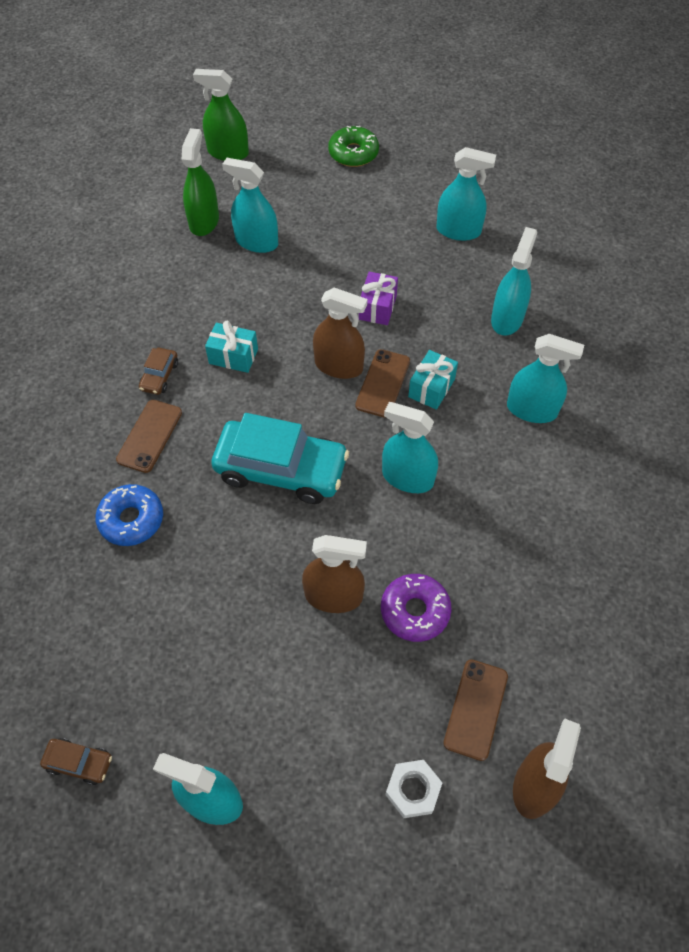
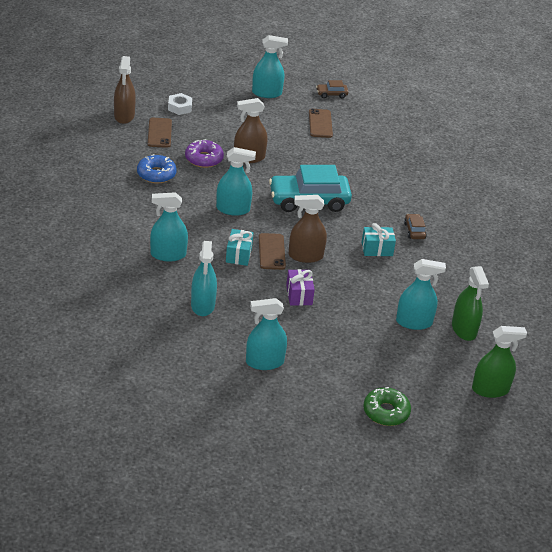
camera: 155 degrees right, 20 degrees down
blue donut [95,484,163,546] -> blue donut moved to [137,154,177,184]
brown phone [116,400,182,473] -> brown phone moved to [309,109,333,138]

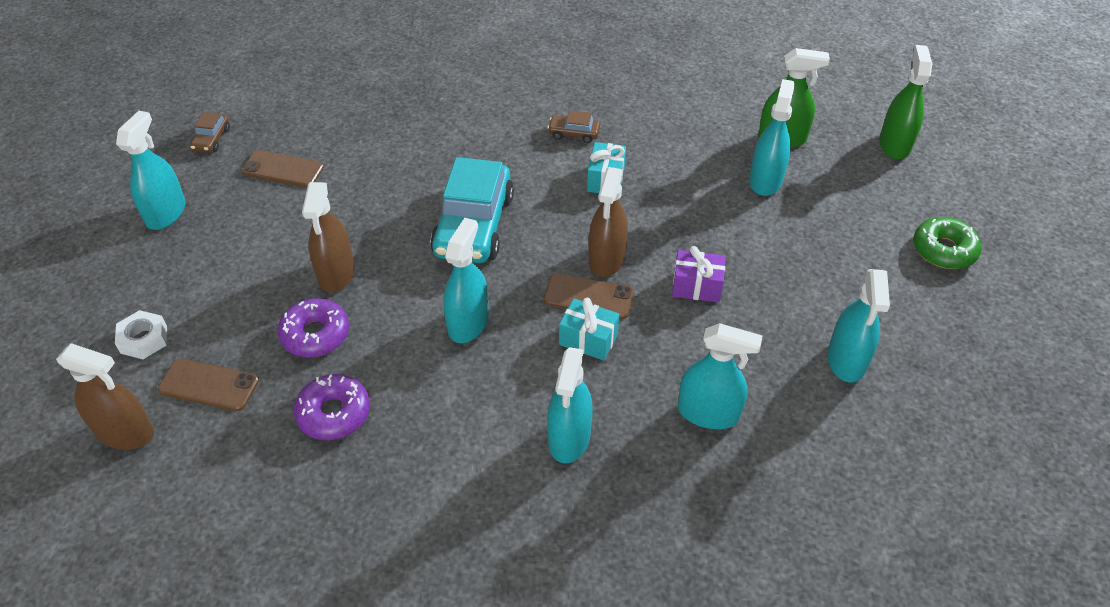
camera: 70 degrees left, 10 degrees up
blue donut [137,154,177,184] -> purple donut [294,374,370,440]

